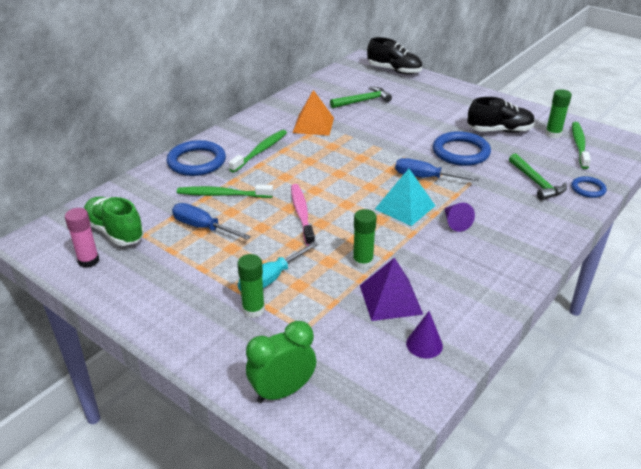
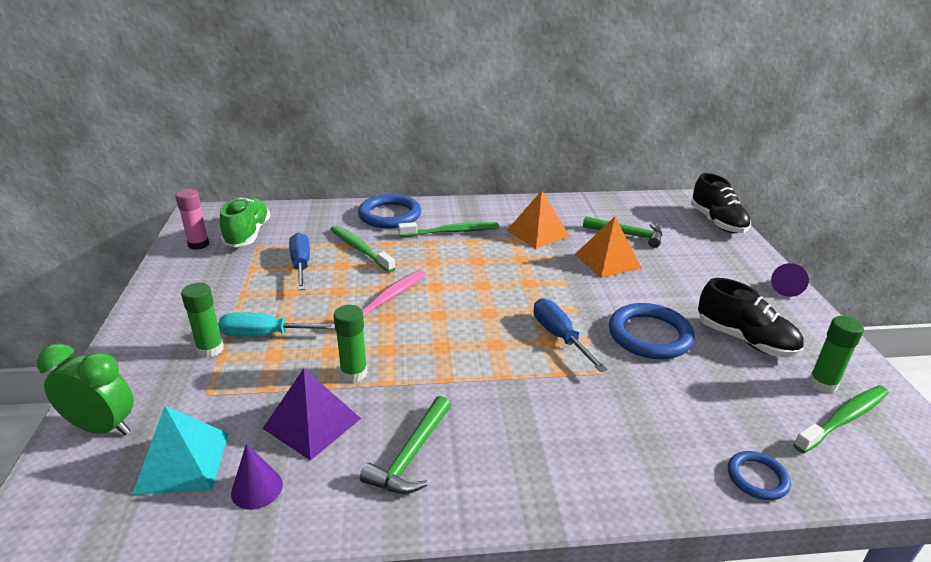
camera: 45 degrees right, 5 degrees down
turquoise pyramid [375,169,435,226] -> turquoise pyramid moved to [132,406,229,495]
purple cone [444,203,475,232] -> purple cone moved to [771,263,809,297]
green hammer [509,153,567,201] -> green hammer moved to [360,396,451,494]
none -> orange pyramid [575,217,642,278]

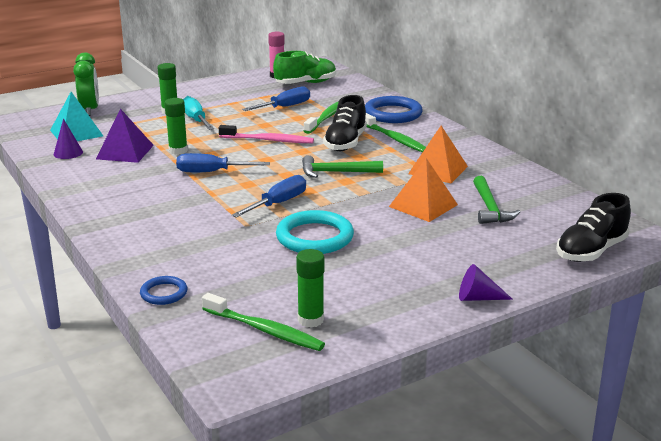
camera: 65 degrees right, 5 degrees down
green hammer [360,396,451,494] -> green hammer moved to [302,155,383,178]
blue ring [609,303,695,359] -> turquoise ring [276,210,354,254]
black shoe [698,278,804,357] -> black shoe moved to [323,95,367,151]
none -> blue screwdriver [176,153,270,172]

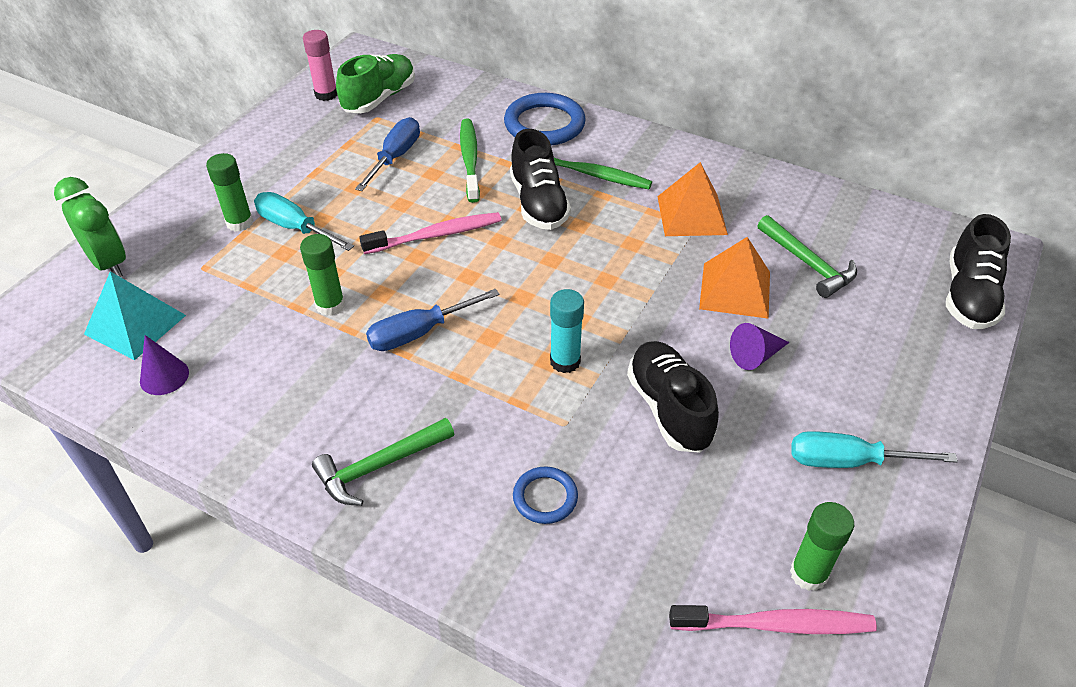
camera: 30 degrees left, 20 degrees up
purple pyramid [96,109,154,163] -> none
blue ring [140,276,187,305] -> blue ring moved to [513,466,578,524]
green toothbrush [202,293,325,351] -> pink toothbrush [669,605,877,634]
blue screwdriver [232,175,306,218] -> turquoise glue stick [550,289,584,373]
turquoise ring [276,210,354,254] -> black shoe [627,341,719,453]
green hammer [302,155,383,178] -> green hammer moved to [312,418,454,506]
purple cone [459,264,513,301] -> purple cone moved to [730,323,790,370]
none -> turquoise screwdriver [791,431,958,468]

